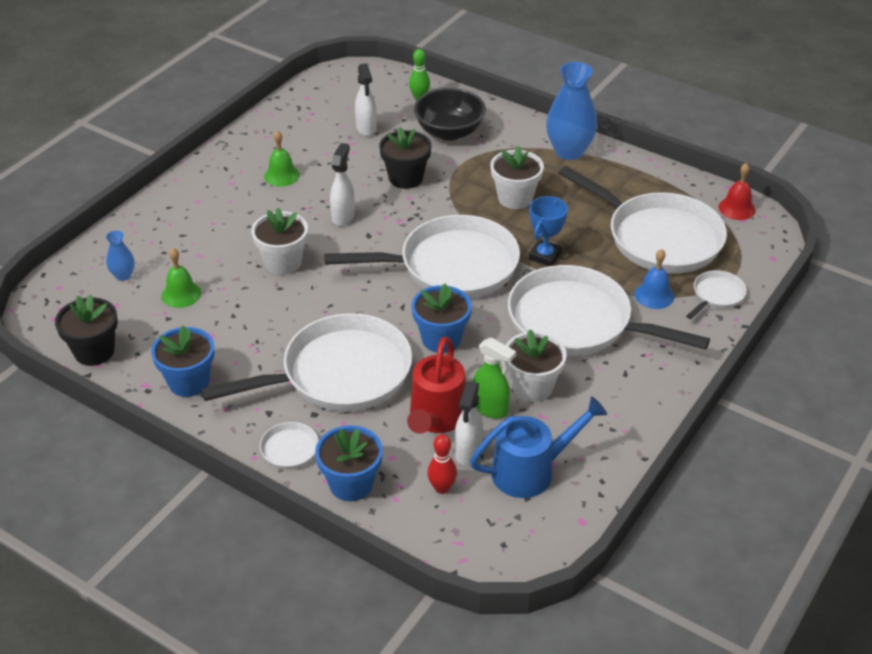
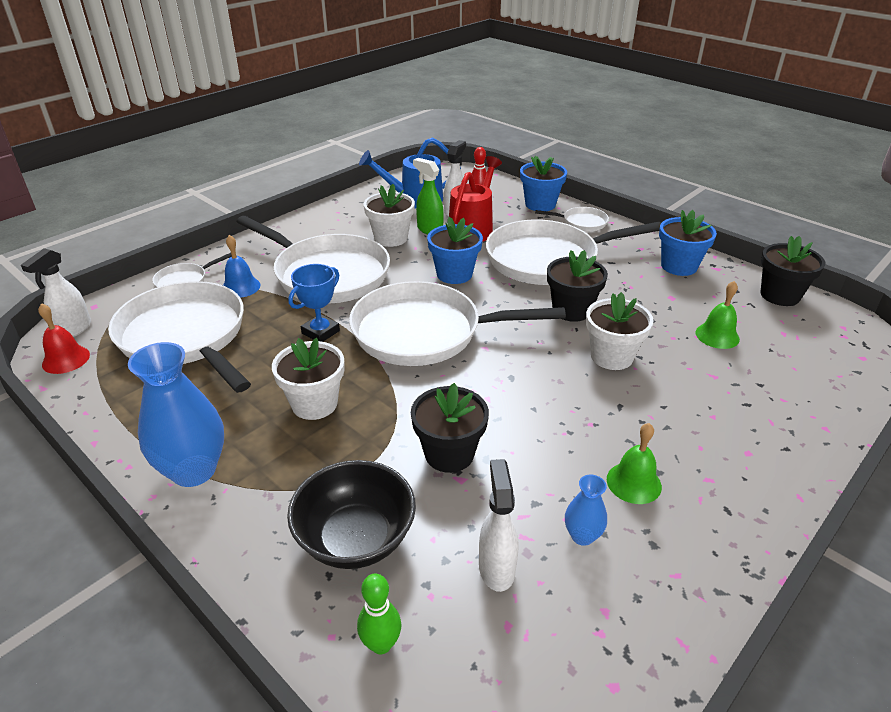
camera: 170 degrees left, 5 degrees down
blue vase [106,231,135,281] -> blue vase moved to [565,475,607,546]
white spray bottle [330,143,355,226] -> white spray bottle moved to [21,248,91,337]
none -> black flower pot [547,250,608,322]

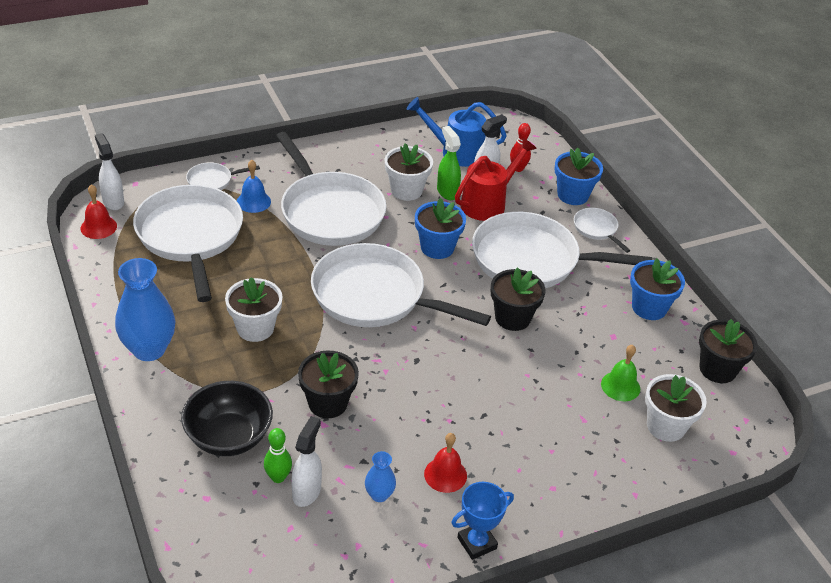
camera: 20 degrees right, 5 degrees up
white spray bottle [21,248,91,337] -> white spray bottle turned 105 degrees clockwise [95,133,124,210]
blue trophy [288,264,340,342] -> blue trophy moved to [451,482,514,560]
green bowling pin [357,574,401,654] -> green bowling pin moved to [264,428,292,483]
white pan [535,207,609,231] -> white pan turned 150 degrees counterclockwise [574,208,631,253]
white flower pot [586,292,654,370] -> white flower pot moved to [645,374,707,442]
green bell [607,423,662,504] -> red bell [424,433,467,493]

